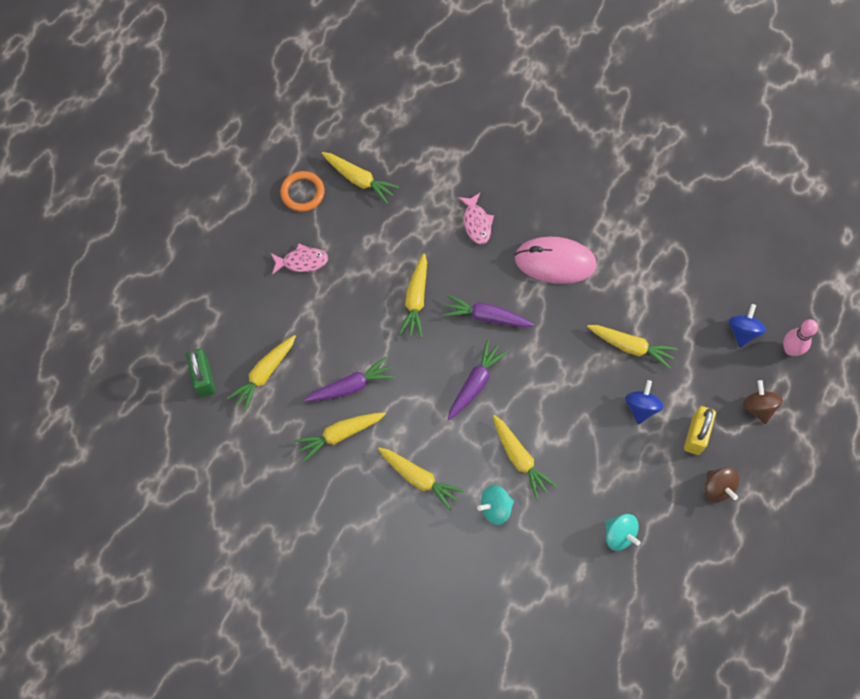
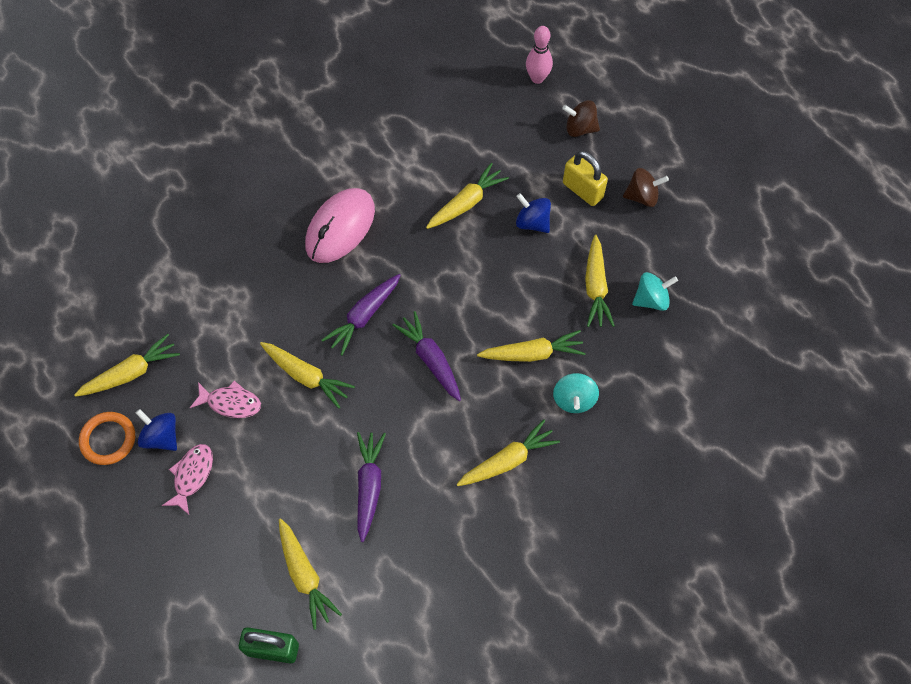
camera: 65 degrees left, 5 degrees down
yellow carrot [294,412,386,462] -> yellow carrot moved to [585,235,615,327]
pink fish [458,193,494,244] -> pink fish moved to [190,381,261,418]
blue spinning top [728,304,766,348] -> blue spinning top moved to [136,409,177,451]

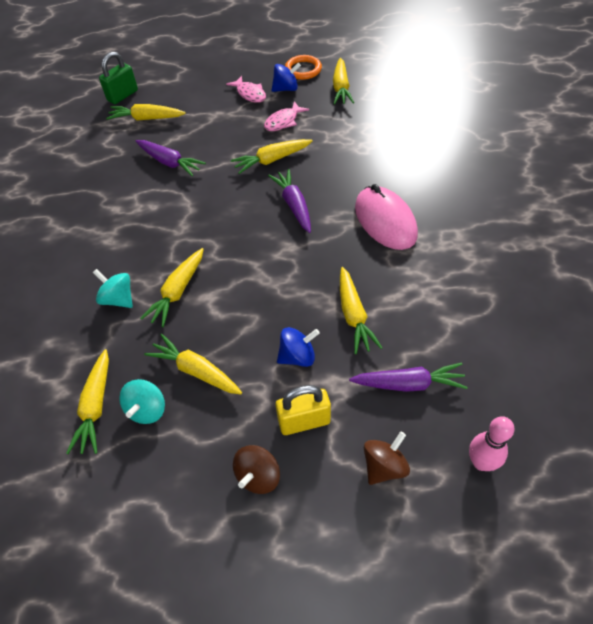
camera: 125 degrees right, 10 degrees down
purple carrot [392,311,461,401] -> purple carrot moved to [349,363,468,392]
yellow carrot [456,419,560,486] -> yellow carrot moved to [66,349,109,454]

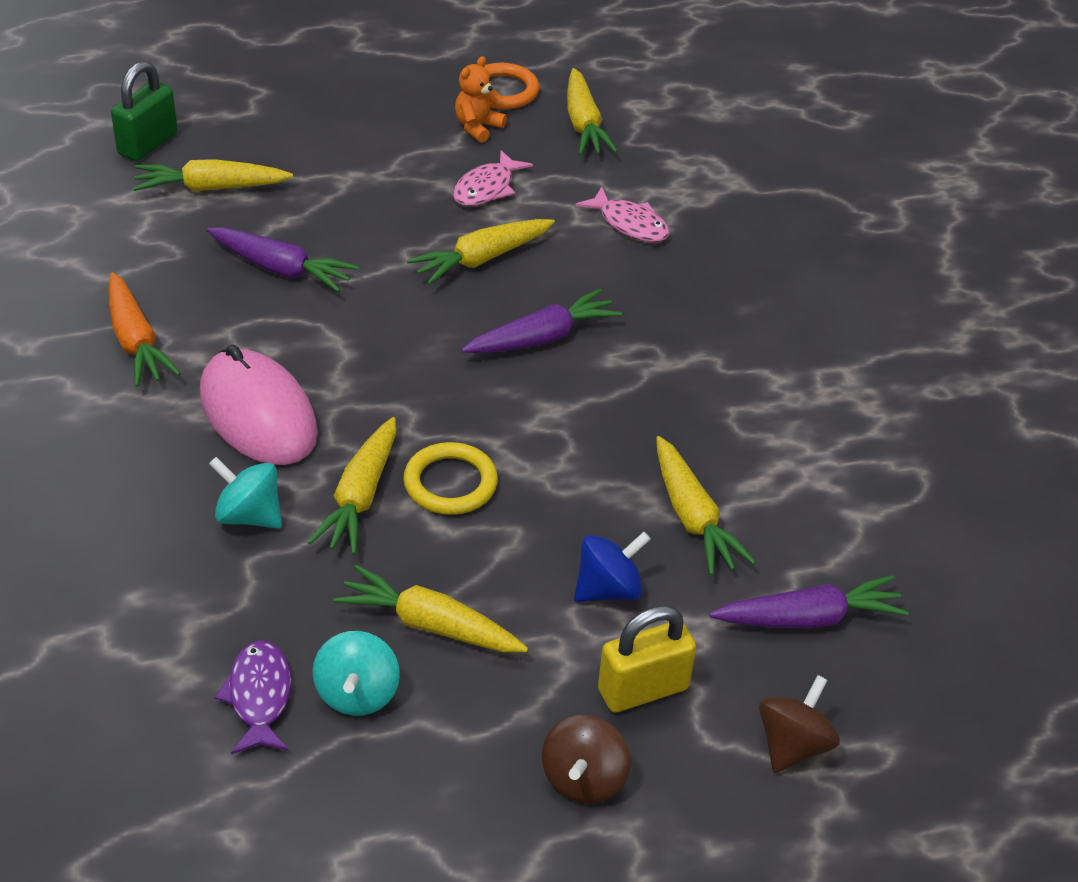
camera: 15 degrees left, 10 degrees down
yellow carrot [66,349,109,454] -> purple fish [215,640,291,754]
pink fish [226,76,266,103] -> pink fish moved to [575,187,669,242]
purple carrot [268,169,311,233] -> purple carrot turned 90 degrees clockwise [461,289,622,353]
blue spinning top [272,63,301,92] -> orange teddy bear [455,56,507,143]
pink mouse [355,184,418,250] -> pink mouse moved to [200,345,318,465]
pink bowling pin [469,416,515,471] -> none
none -> orange carrot [108,272,181,387]
none -> yellow ring [403,442,498,515]

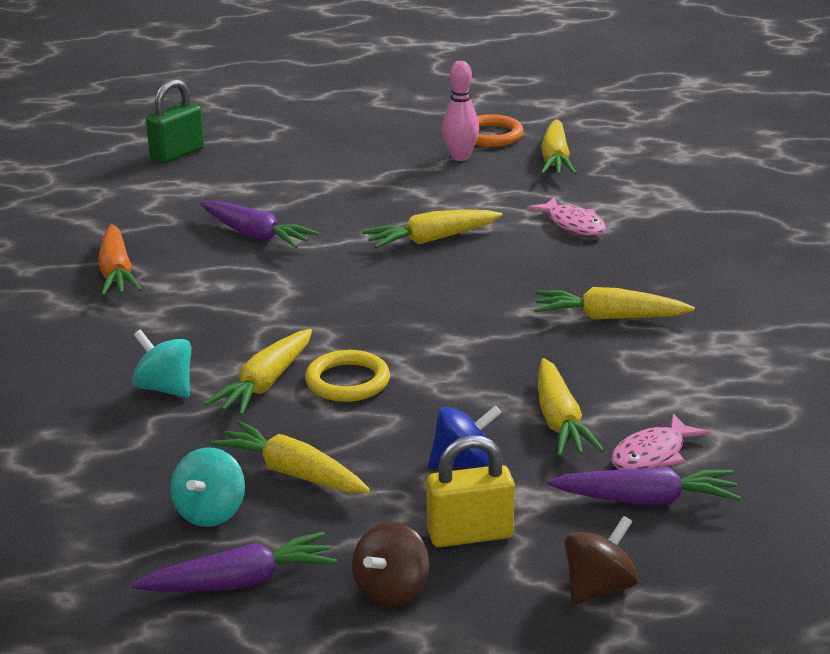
camera: 15 degrees right, 15 degrees down
yellow carrot [133,159,293,192] -> yellow carrot moved to [534,287,695,319]
pink mouse [200,345,318,465] -> none
purple fish [215,640,291,754] -> none
pink fish [453,150,533,206] -> pink fish moved to [611,414,710,470]
orange teddy bear [455,56,507,143] -> pink bowling pin [442,61,479,161]
purple carrot [461,289,622,353] -> purple carrot moved to [132,531,337,592]

